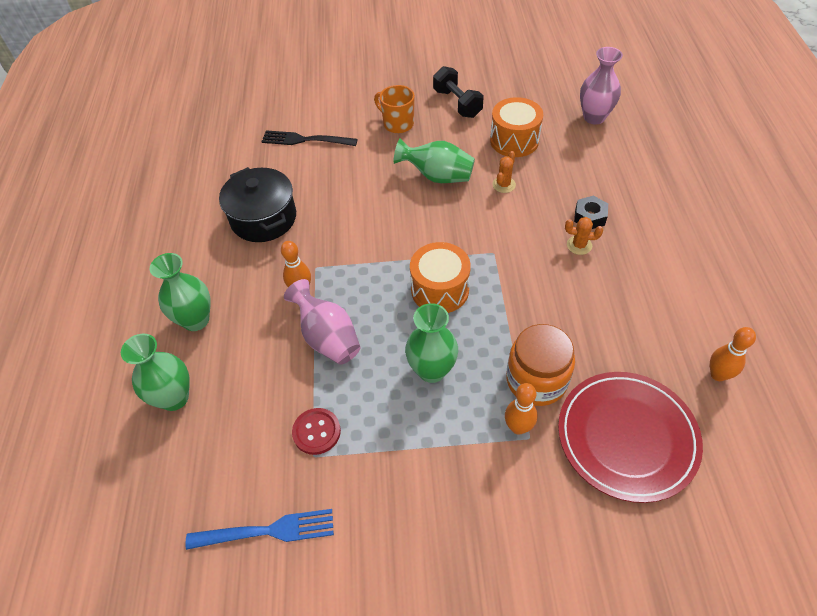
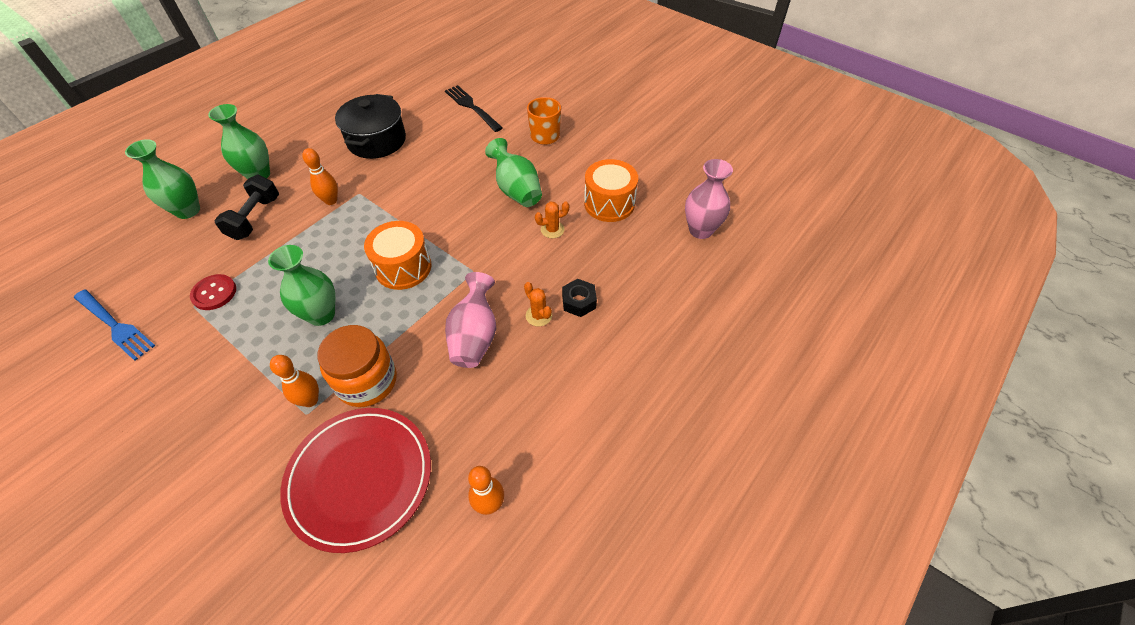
camera: 40 degrees right, 0 degrees up
pink vase [284,279,360,364] -> pink vase moved to [445,272,496,368]
black dumbbell [433,66,484,118] -> black dumbbell moved to [214,175,279,240]

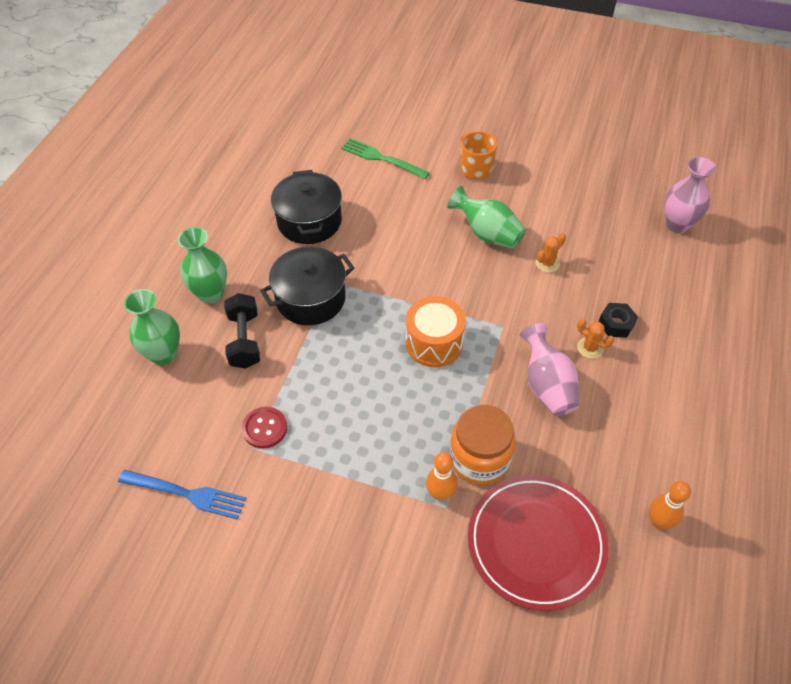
camera: 20 degrees left, 0 degrees up
green vase [268,245,335,326] -> none
orange bowling pin [302,148,338,205] -> black pot [260,246,354,325]
black fork [445,85,503,132] -> green fork [341,138,430,179]
orange drum [584,159,638,222] -> none

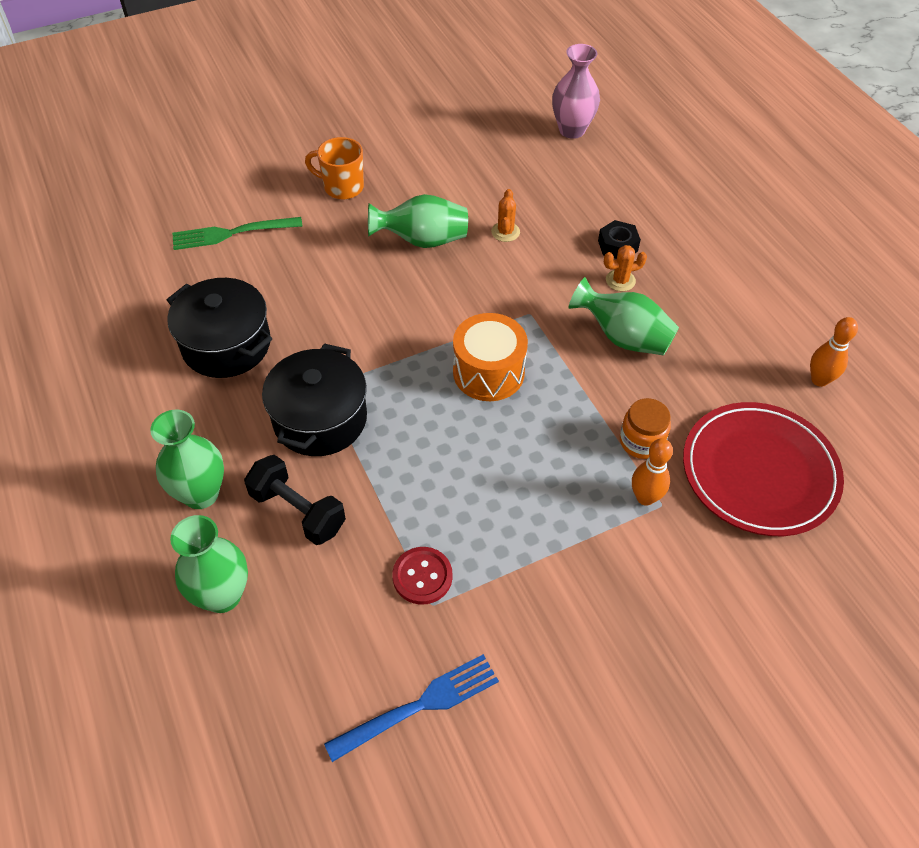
camera: 45 degrees left, 0 degrees up
orange jar [450,405,516,485] -> orange jar [620,398,671,459], size x0.63
pink vase [519,323,580,416] -> green vase [568,277,679,356]

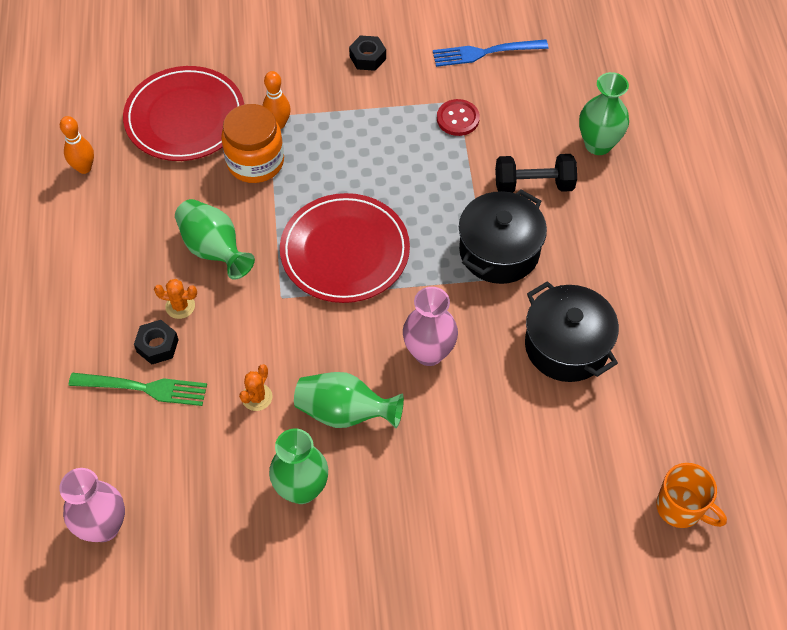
camera: 160 degrees left, 5 degrees up
green vase [150,409,224,509] -> green vase moved to [269,429,328,504]
green fork [172,217,303,250] -> green fork moved to [69,373,207,406]
black dumbbell [244,455,346,545] -> black dumbbell turned 60 degrees counterclockwise [495,154,577,193]
orange mug [305,137,364,199] -> orange mug moved to [656,463,727,528]
orange drum [453,313,528,401] -> red plate [280,193,410,303]
orange jar [620,398,671,459] -> orange jar [221,104,284,183], size x1.58
none -> black nut [349,35,386,71]
none -> pink vase [403,287,458,366]

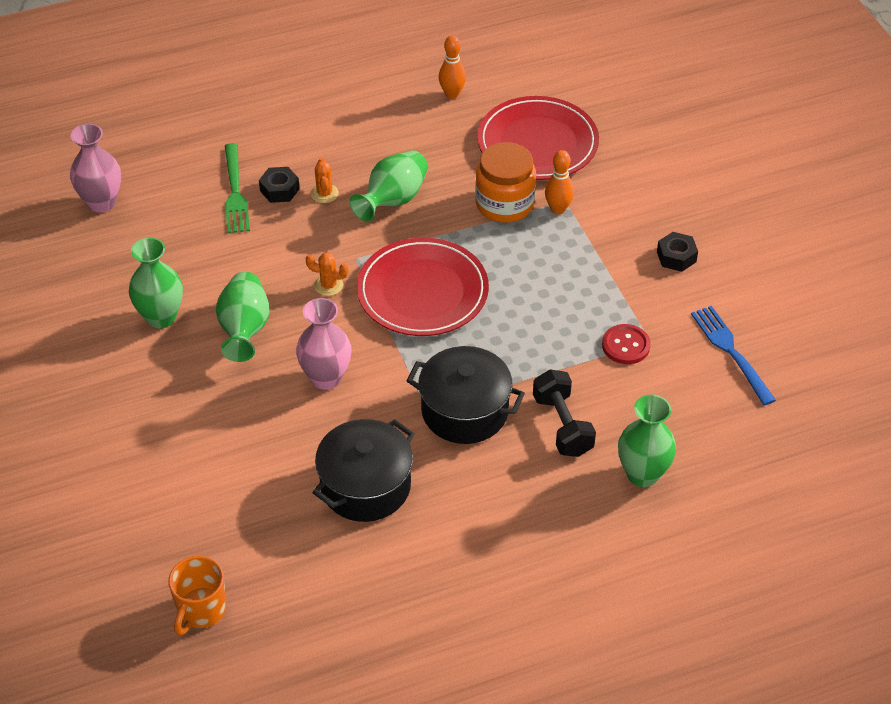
camera: 75 degrees right, 10 degrees down
orange cactus [239,364,273,411] -> orange cactus moved to [306,252,349,296]

